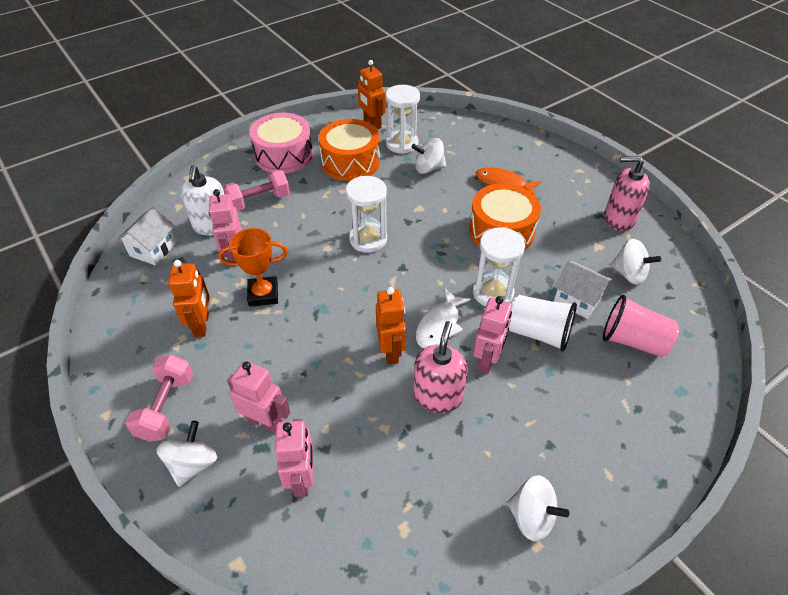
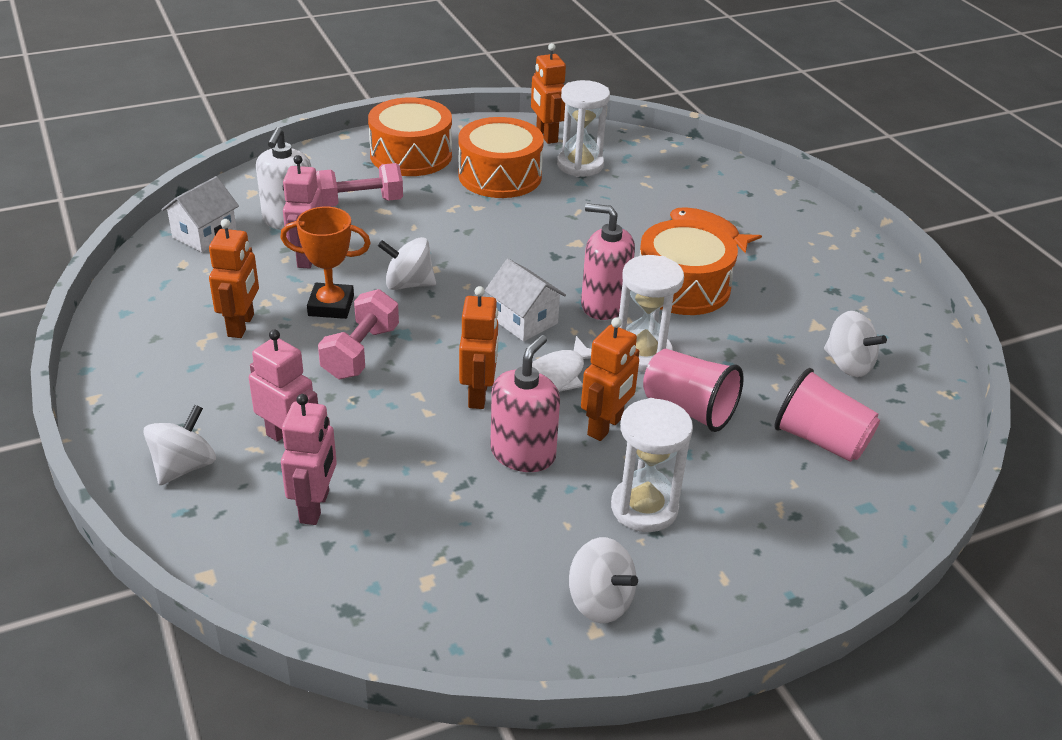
camera: 10 degrees right, 10 degrees down
pink dumbbell [125,354,193,442] -> pink dumbbell moved to [318,289,399,379]
pink drum [249,113,313,173] -> orange drum [368,97,452,176]
white hourglass [346,176,387,253] -> white hourglass moved to [611,398,693,532]
white spinning top [412,138,446,174] -> white spinning top moved to [378,237,436,290]
pink robot [473,296,512,374] -> orange robot [581,317,639,441]
white cup [509,295,577,351] -> pink cup [643,349,744,432]
white house [554,261,612,319] -> white house moved to [485,259,566,342]
pink soap dispenser [604,156,650,231] -> pink soap dispenser moved to [581,203,635,320]

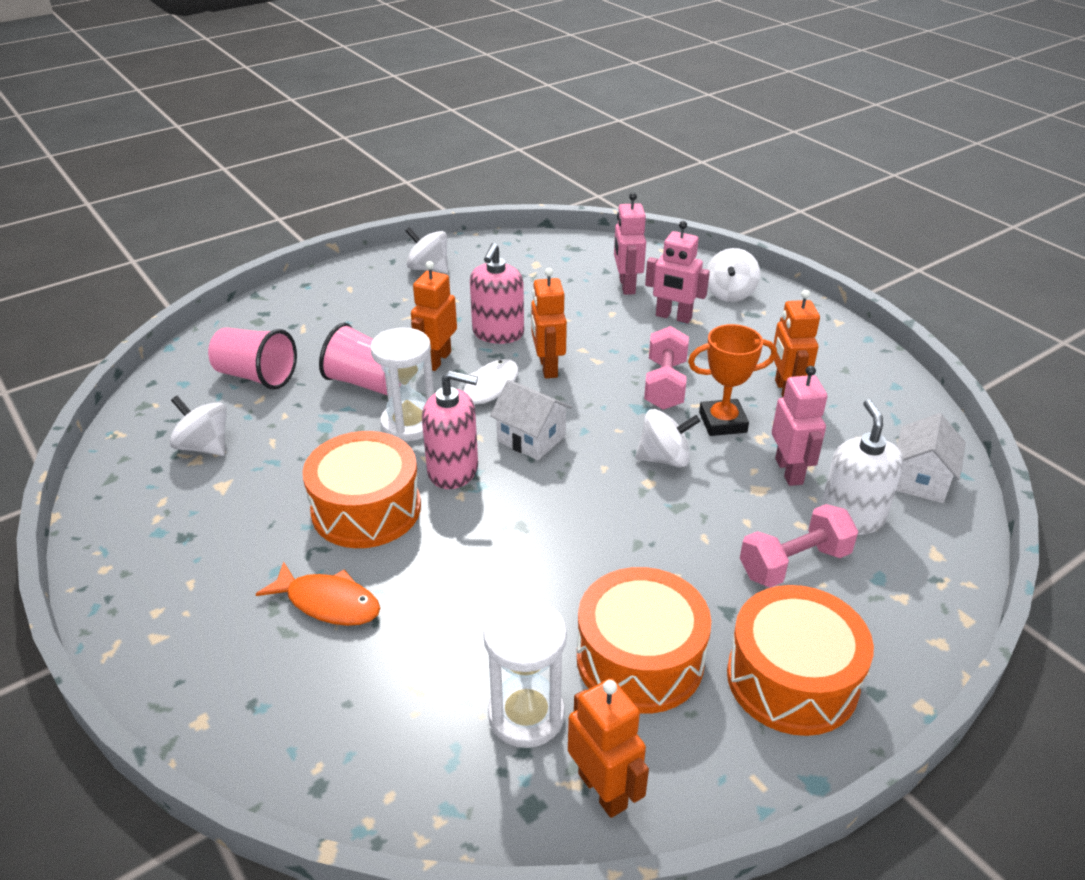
camera: 170 degrees right, 0 degrees up
white hourglass [611,398,693,532] -> none

